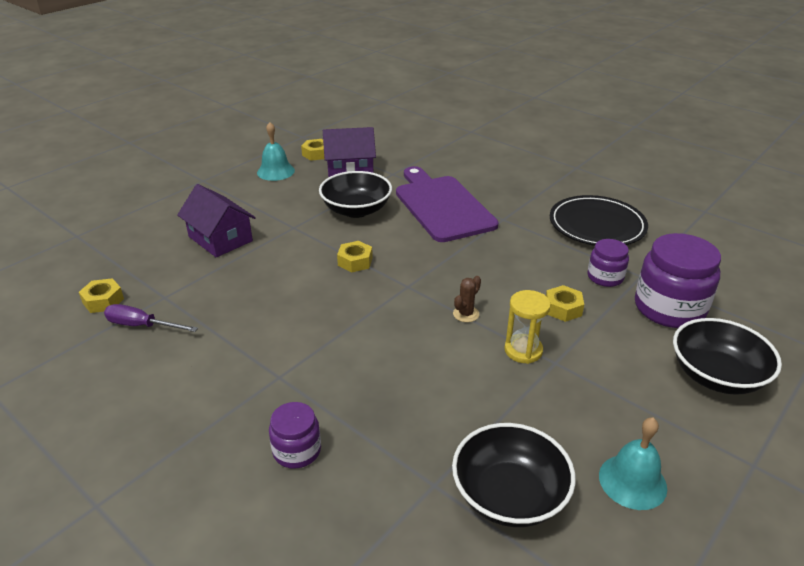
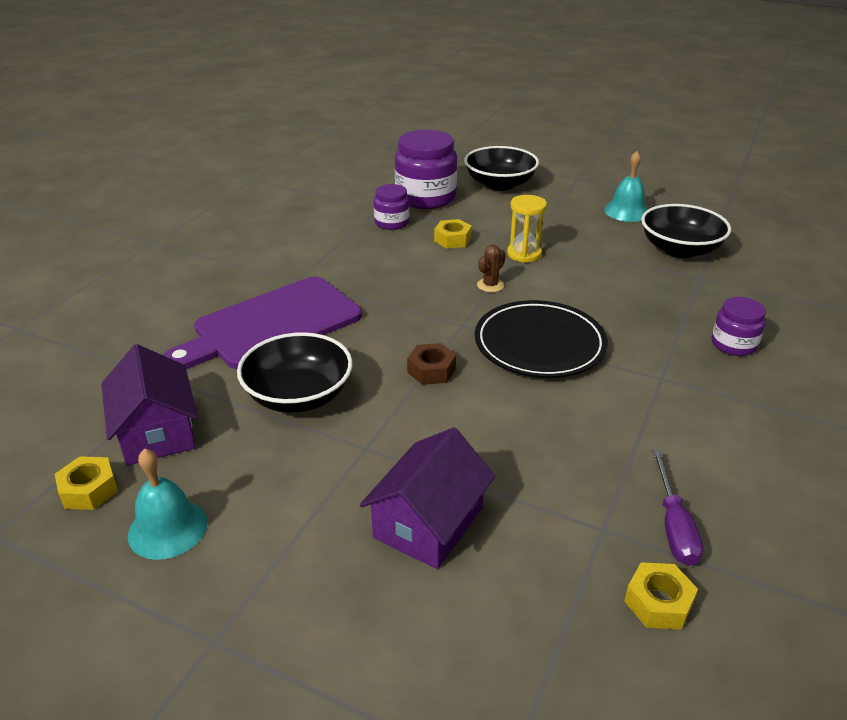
camera: 105 degrees left, 0 degrees up
yellow nut [337,241,373,272] -> brown nut [407,343,456,385]
brown cactus [453,276,481,322] -> brown cactus turned 75 degrees counterclockwise [477,244,506,292]
black plate [550,195,648,246] -> black plate moved to [475,300,608,378]

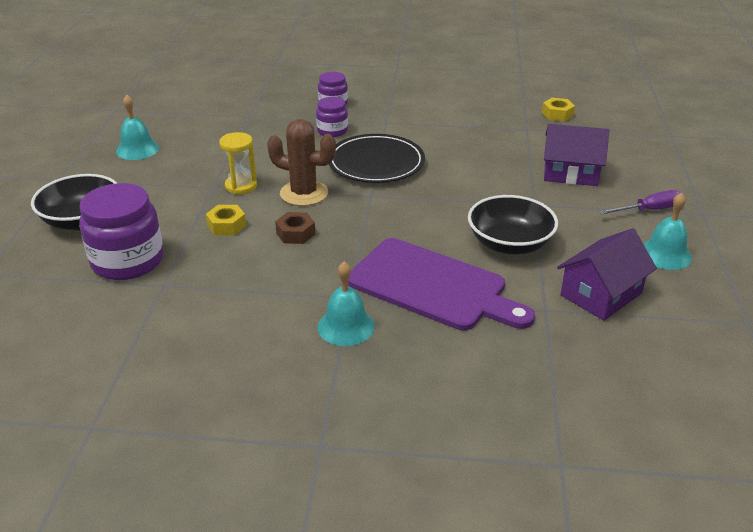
camera: 110 degrees left, 0 degrees up
yellow nut [55,456,118,510] -> none
purple jar [374,184,410,230] -> purple jar moved to [316,97,348,137]
brown nut [407,343,456,385] -> brown nut moved to [275,212,315,244]
brown cactus [477,244,506,292] -> brown cactus [267,119,336,206], size x2.03
black bowl [641,204,731,258] -> none
purple screwdriver [652,450,703,566] -> purple screwdriver moved to [599,190,681,215]
none -> turquoise bell [317,261,375,346]

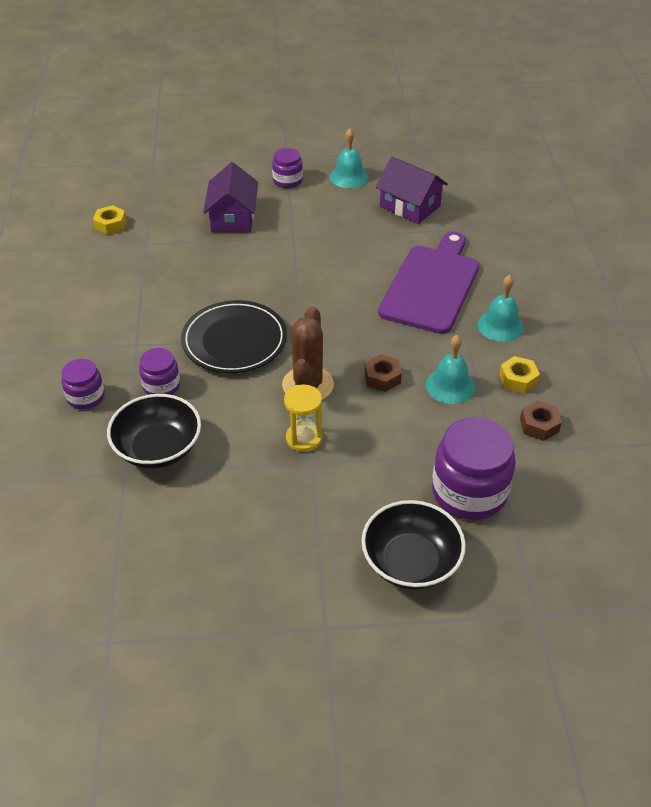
camera: 100 degrees left, 10 degrees up
turquoise bell [116,95,159,160] -> turquoise bell moved to [426,335,475,404]
yellow nut [206,205,246,235] -> yellow nut moved to [499,356,540,394]
black bowl [468,195,558,255] -> black bowl moved to [107,394,201,468]
purple screwdriver [599,190,681,215] -> purple jar [272,148,303,188]
none -> brown nut [520,401,562,441]

